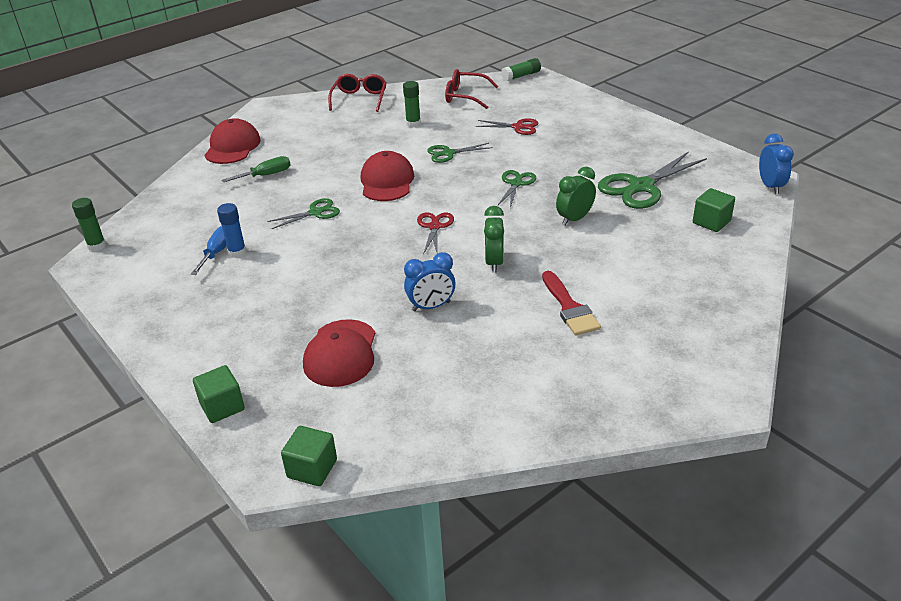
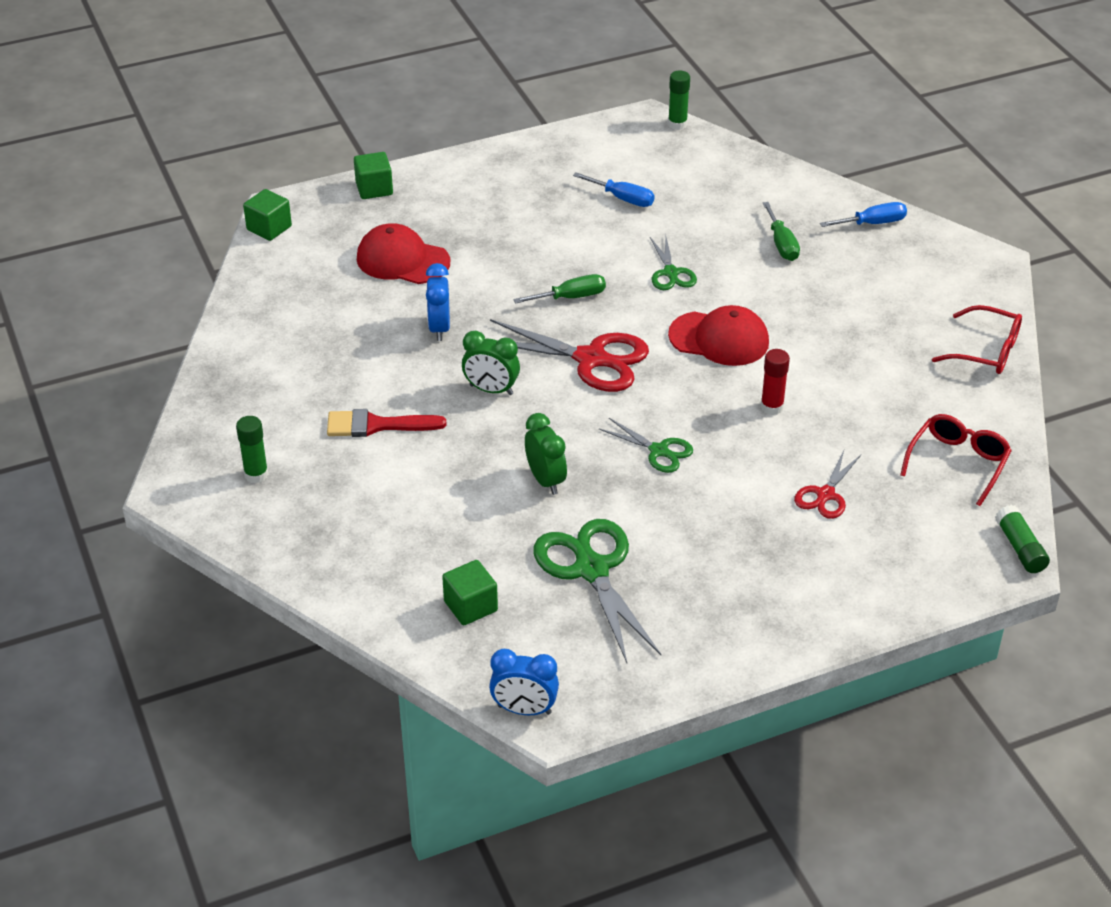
camera: 105 degrees right, 5 degrees up
red cap [204,118,261,164] -> blue screwdriver [820,202,907,227]
blue glue stick [217,203,246,258] -> none
green glue stick [403,81,421,127] -> green glue stick moved to [236,416,269,483]
red scissors [417,213,454,254] -> red scissors [490,319,649,392], size x1.82
green scissors [427,143,493,163] -> red glue stick [761,349,790,415]
none -> green screwdriver [514,274,606,304]

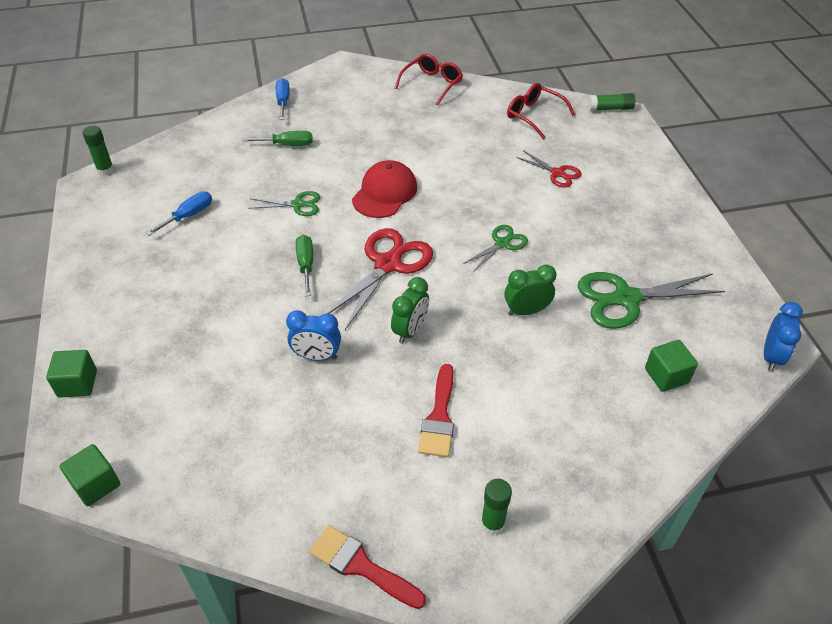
camera: 80 degrees left, 5 degrees up
red cap [357,223,450,284] -> none
red glue stick [761,349,790,415] -> none
none -> red brush [309,525,426,609]

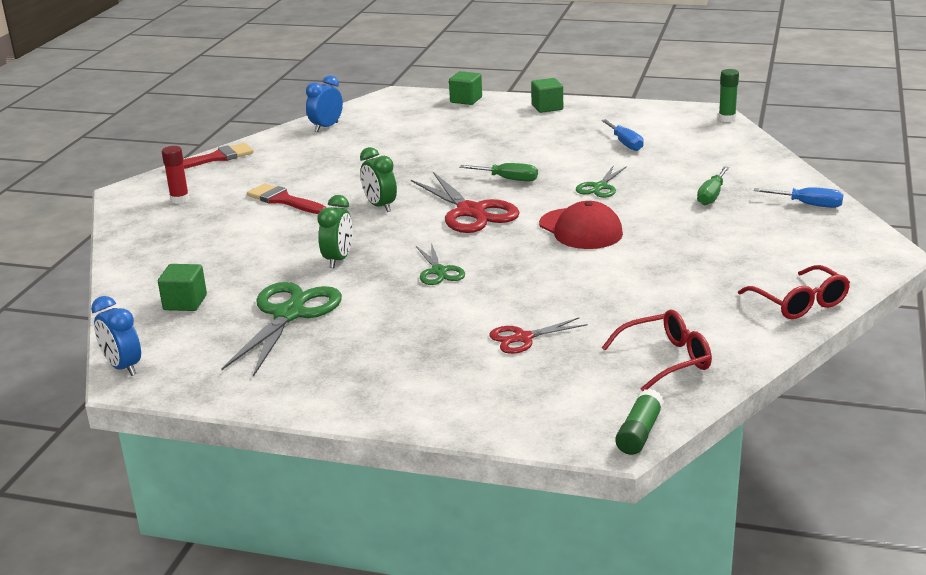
camera: 120 degrees right, 20 degrees down
green cube [60,444,120,506] -> green cube moved to [531,78,563,113]
blue clock [286,310,341,361] -> blue clock moved to [306,75,343,132]
green glue stick [481,479,512,535] -> red glue stick [162,146,189,204]

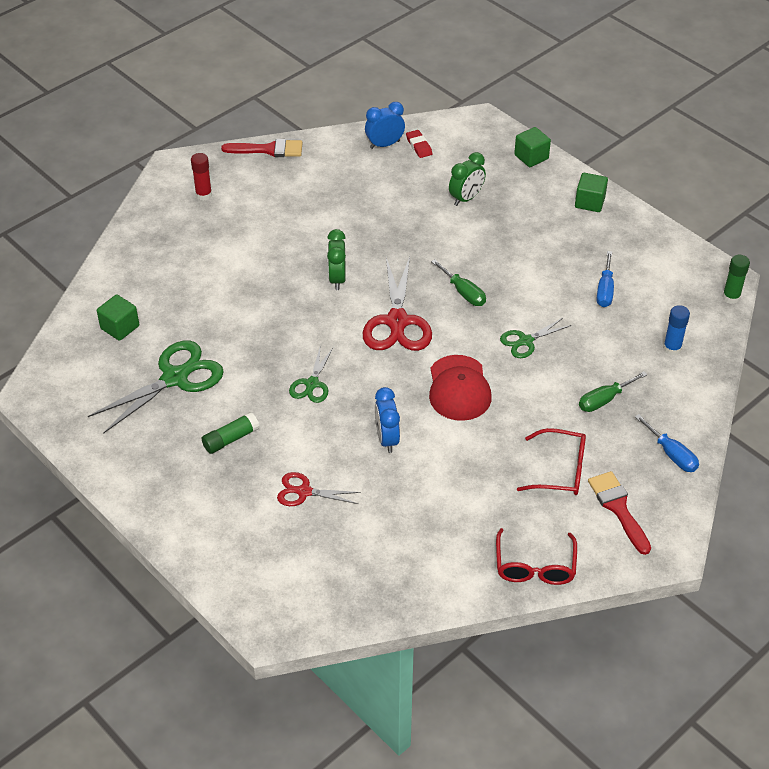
camera: 30 degrees right, 20 degrees up
blue clock [91,296,141,376] -> blue clock moved to [375,387,400,453]
red brush [247,183,326,214] -> red brush moved to [588,471,651,555]
green clock [317,195,353,268] -> green clock moved to [449,152,486,206]
red glasses [602,310,712,391] -> red glasses moved to [517,428,586,495]
green glue stick [615,389,664,455] -> green glue stick moved to [202,412,260,454]
none -> red eraser [406,130,432,158]
none -> blue glue stick [663,305,690,355]

